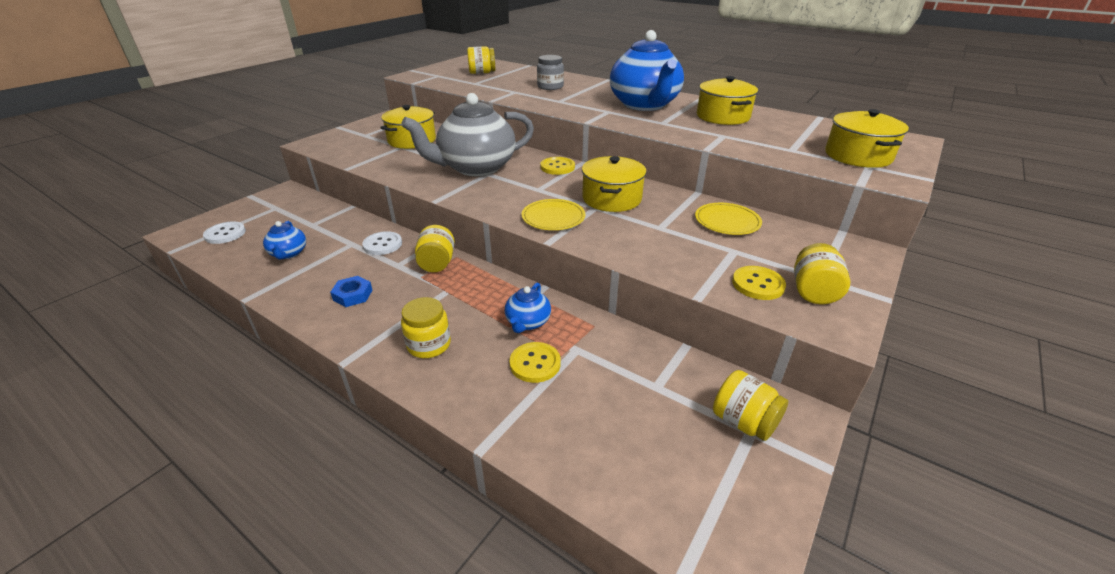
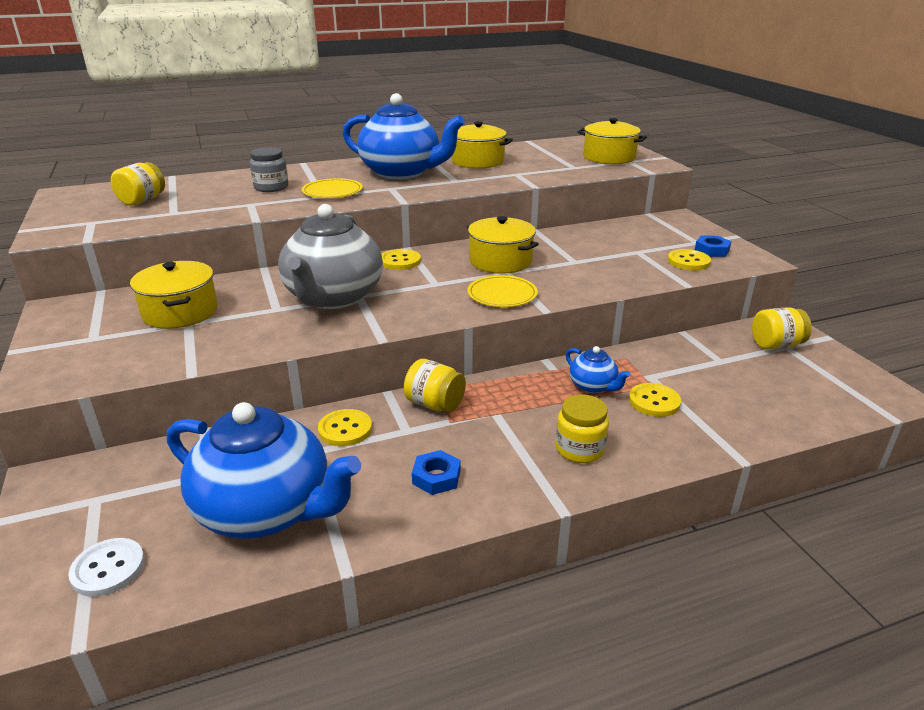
camera: 55 degrees left, 5 degrees down
blue teapot [263,221,306,260] -> blue teapot [167,402,361,539], size x2.23
white button [362,231,402,255] -> yellow button [318,409,372,446]
yellow plate [695,203,762,235] -> yellow plate moved to [302,178,363,198]
yellow jar [794,243,850,304] -> blue nut [695,236,732,257]

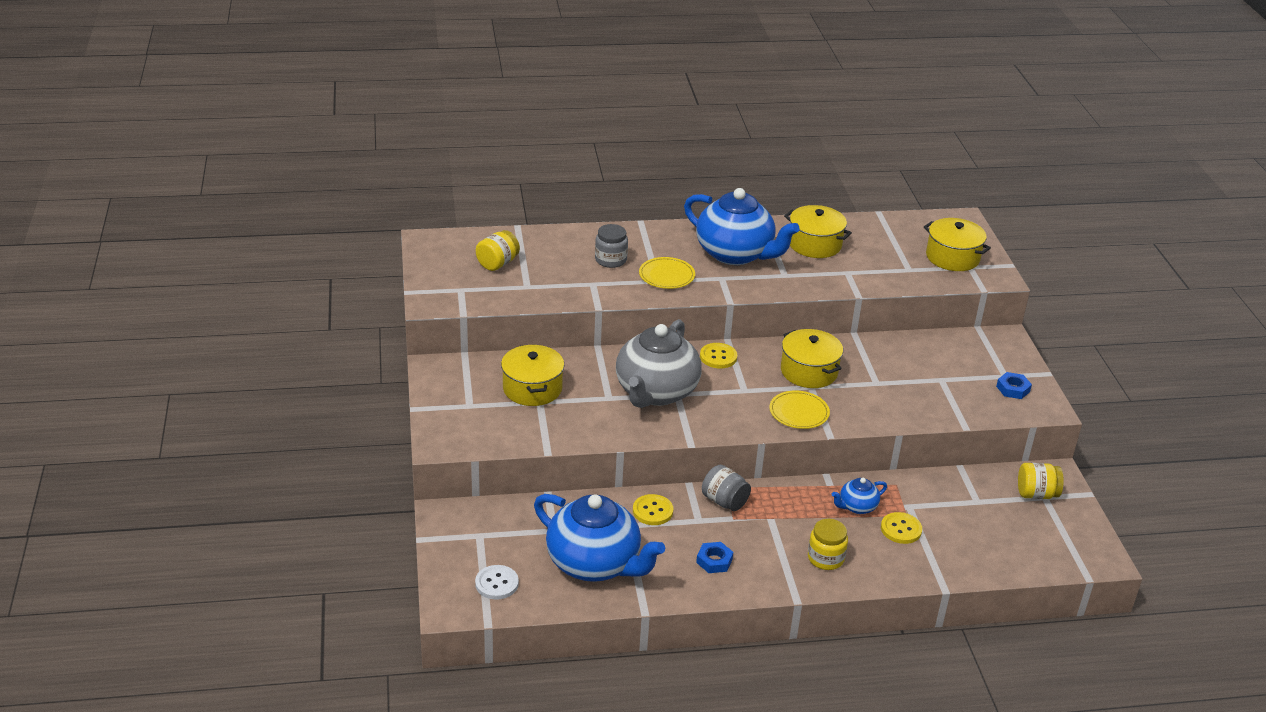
camera: 10 degrees right, 5 degrees up
yellow jar [404,359,466,412] -> grey jar [702,465,751,511]
blue teapot [566,346,631,393] -> blue teapot turned 90 degrees clockwise [832,478,887,514]
yellow button [668,249,711,270] -> none

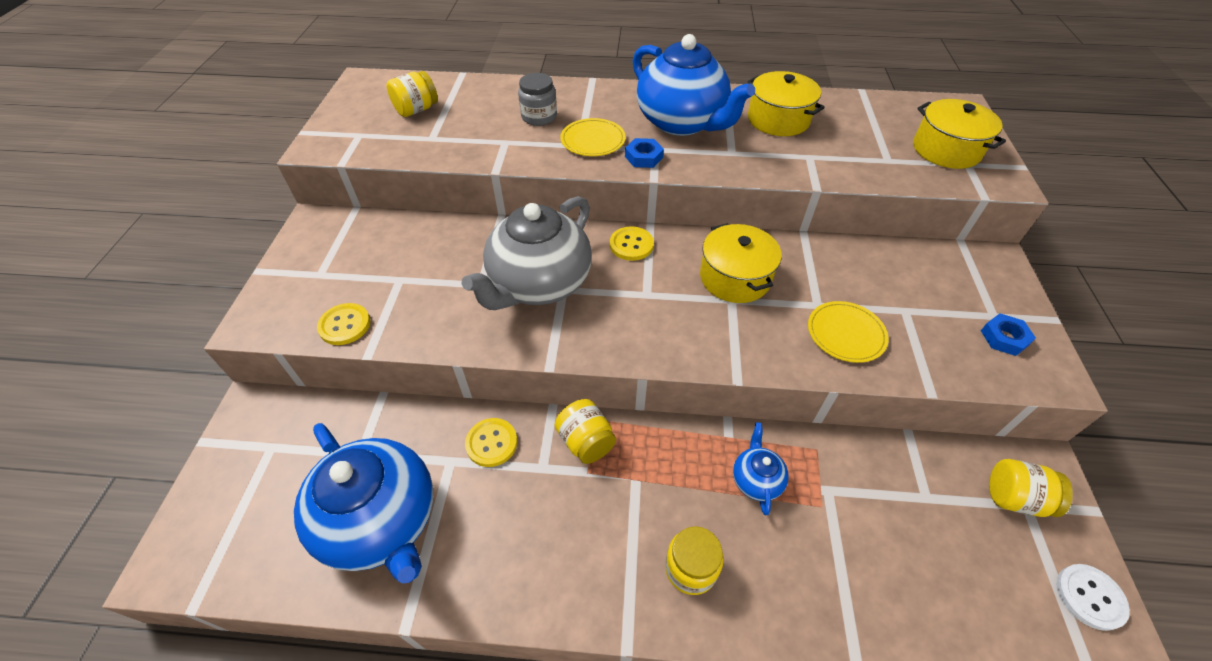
camera: 15 degrees right, 15 degrees up
white button [475,565,519,600] -> white button moved to [1056,564,1130,631]
yellow pot [501,344,564,406] -> none
blue nut [696,542,733,573] -> blue nut moved to [625,138,664,168]
grey jar [702,465,751,511] -> yellow jar [555,399,616,464]
yellow plate [769,391,830,429] -> yellow plate moved to [808,301,889,363]
blue teapot [832,478,887,514] -> blue teapot turned 105 degrees clockwise [733,423,789,515]
yellow button [881,512,922,544] -> yellow button moved to [317,303,370,345]

